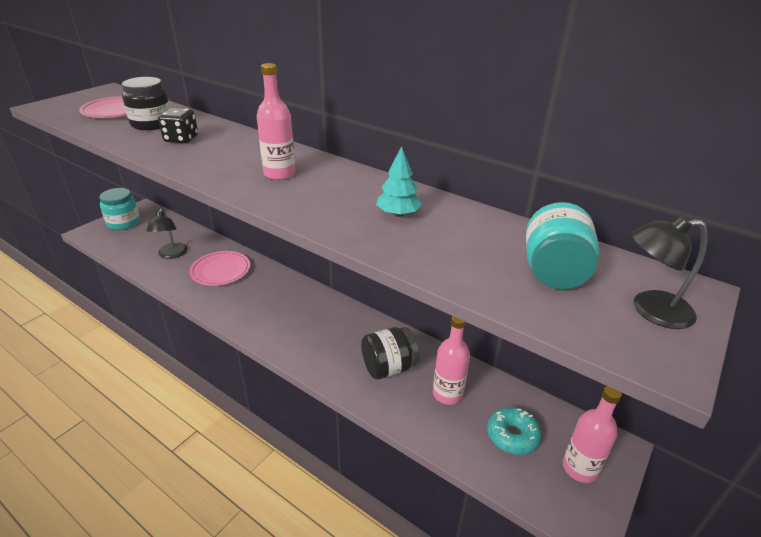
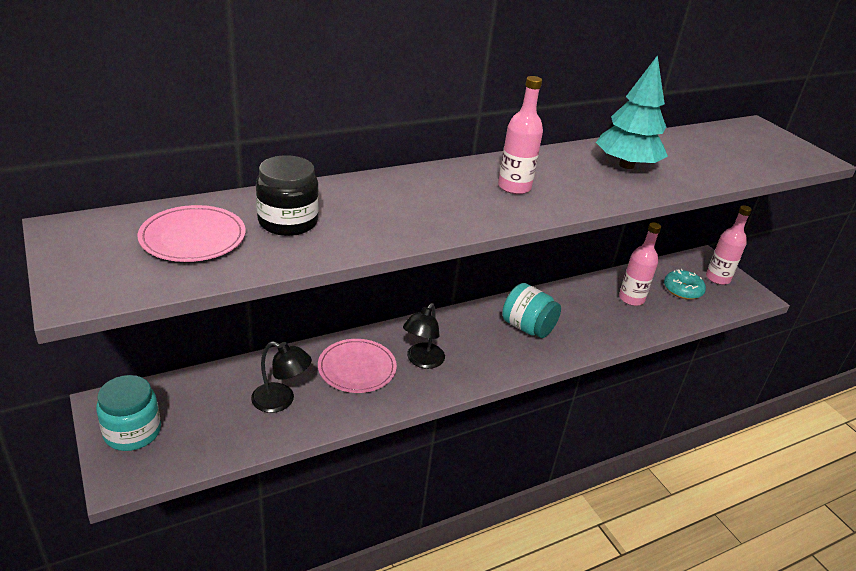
camera: 65 degrees left, 0 degrees up
black dice [158,108,198,143] -> none
black jar [361,327,420,380] -> none
turquoise tree [376,146,422,217] -> turquoise tree [596,55,668,169], size x1.79
turquoise jar [526,202,599,289] -> turquoise jar moved to [502,283,561,338]
black lamp [631,216,708,329] -> black lamp moved to [403,303,445,369]

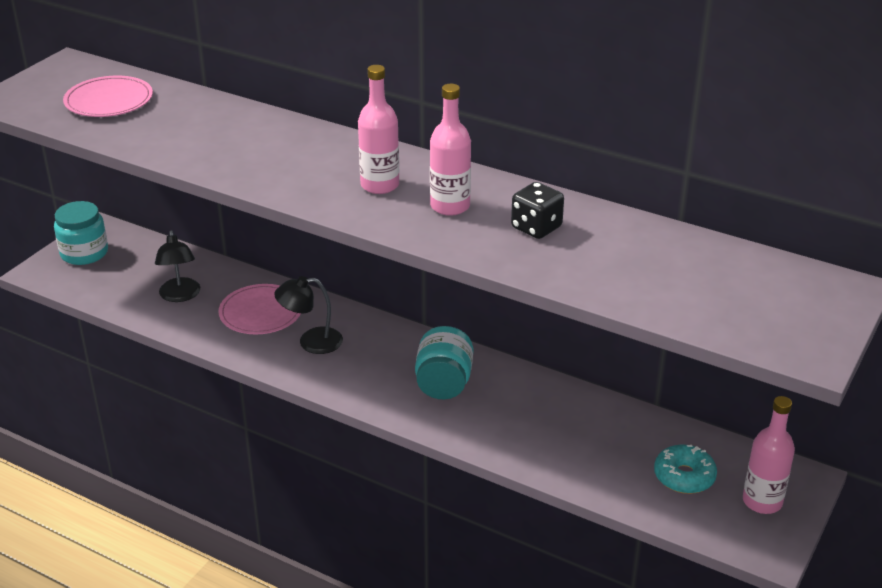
camera: 60 degrees right, 0 degrees up
black jar [256,155,319,236] -> none
turquoise tree [596,55,668,169] -> black dice [511,182,564,239]
pink bottle [619,222,661,306] -> pink bottle moved to [430,84,471,216]

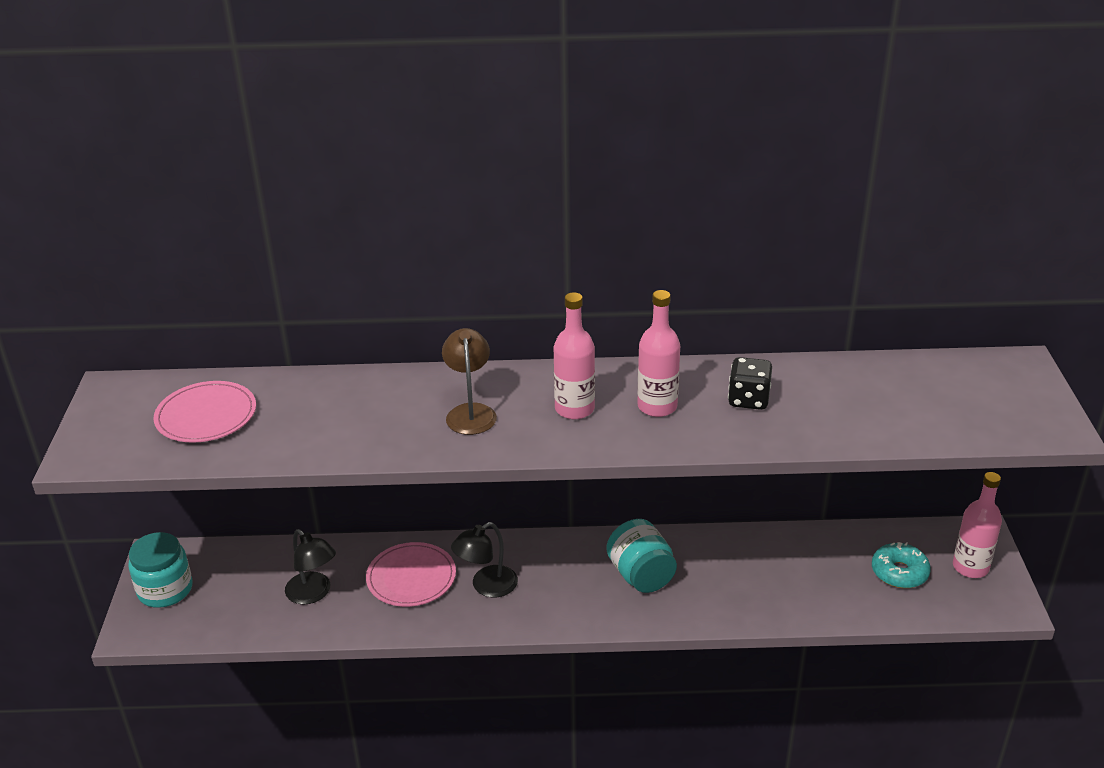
camera: 30 degrees left, 0 degrees up
none -> brown lamp [442,328,497,435]

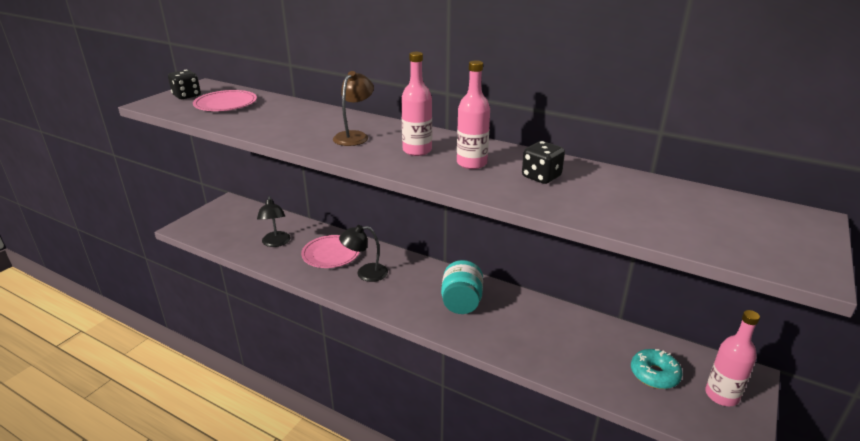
camera: 30 degrees right, 5 degrees down
turquoise jar [128,532,193,608] -> none
none -> black dice [168,70,201,100]

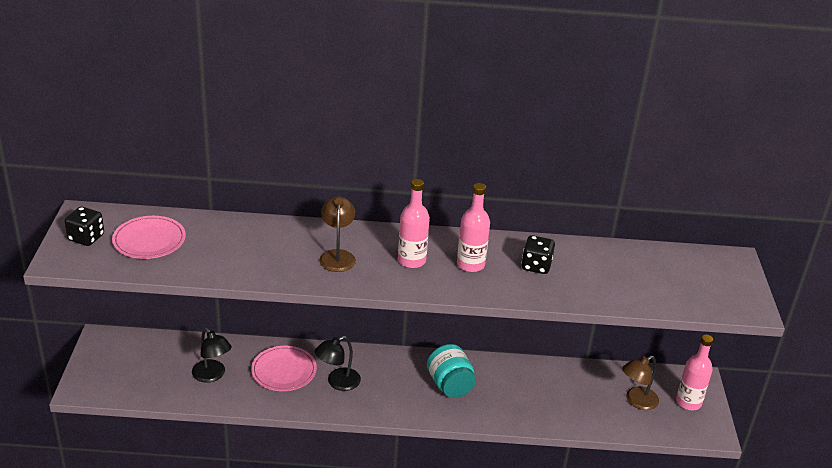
camera: 30 degrees left, 5 degrees up
turquoise donut [631,349,683,389] -> brown lamp [622,356,659,410]

